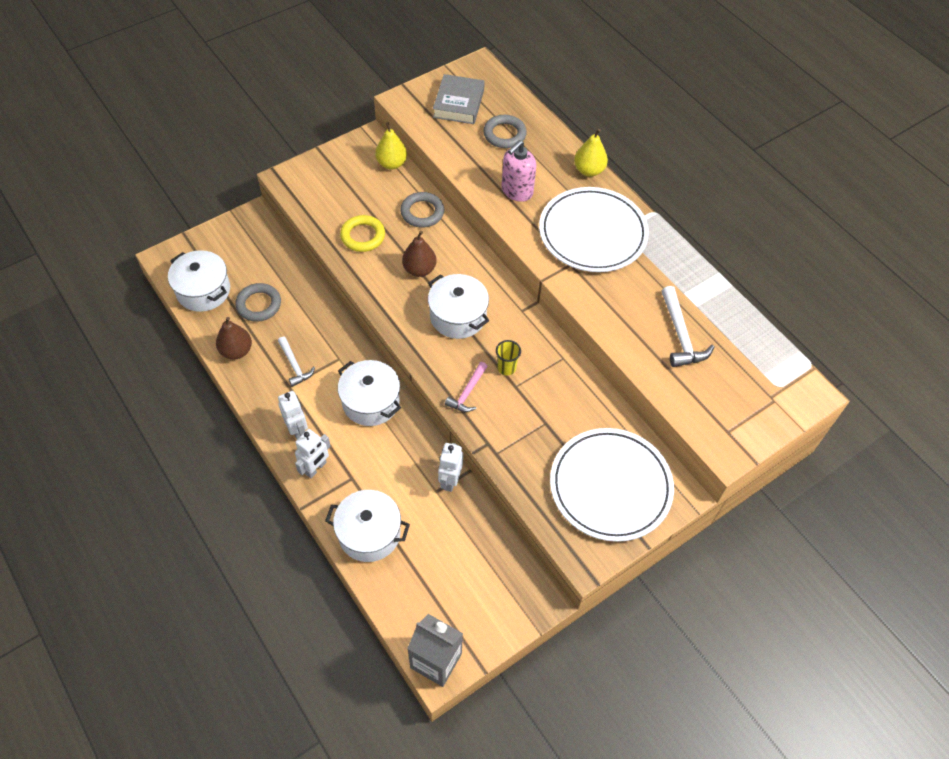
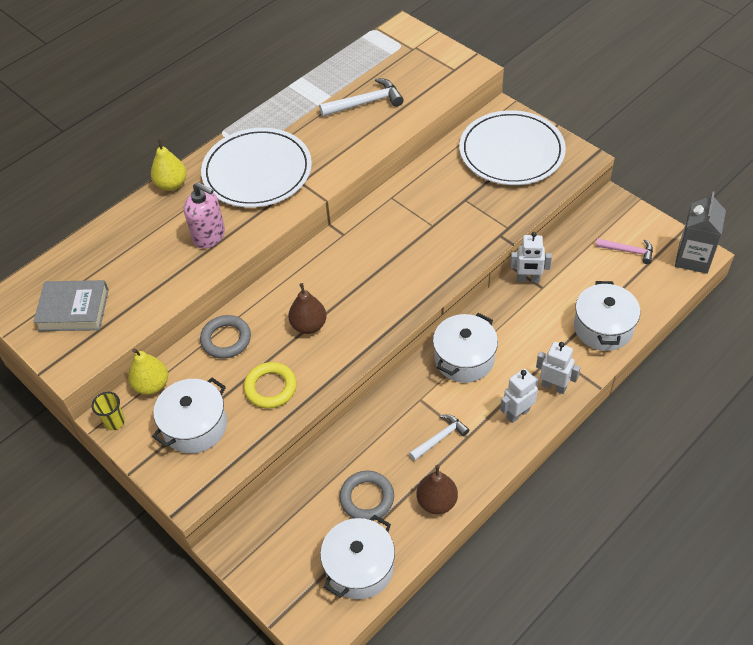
camera: 95 degrees left, 5 degrees down
white pot [428,274,489,339] -> white pot moved to [152,378,227,454]
pink hammer [445,362,488,412] -> pink hammer moved to [596,238,653,264]
grey ring [483,115,527,148] -> none
yellow cup [496,340,521,375] -> yellow cup moved to [92,392,125,430]

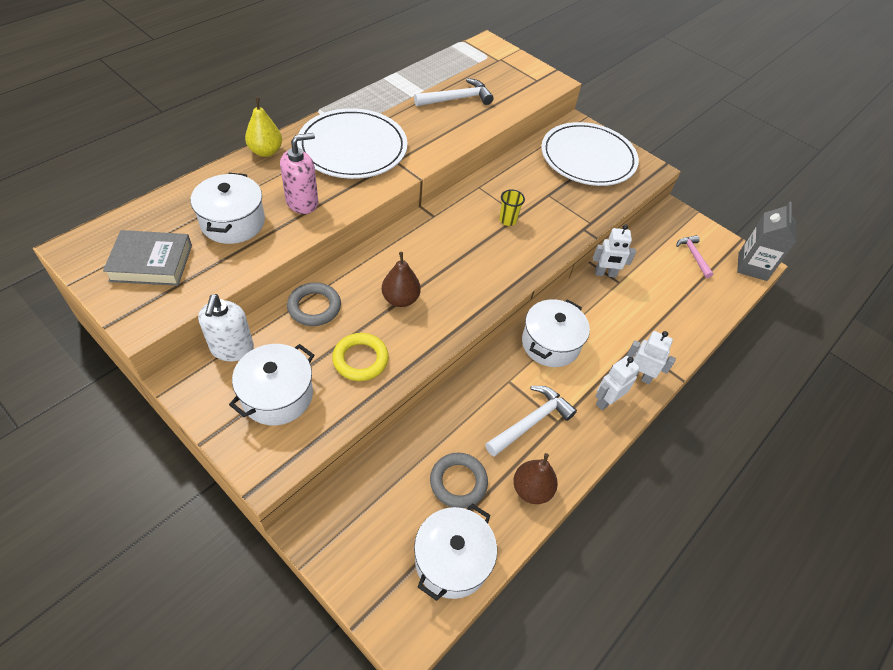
camera: 10 degrees left, 0 degrees up
yellow cup [92,392,125,430] -> yellow cup moved to [499,189,525,226]
yellow pear [128,349,168,395] -> white soap dispenser [198,294,254,361]
pink soap dispenser [184,182,225,249] -> pink soap dispenser turned 60 degrees counterclockwise [280,133,318,214]
white hammer [409,414,469,461] -> white hammer [485,386,577,456], size x1.52
white pot [574,281,640,351] -> white pot moved to [191,173,265,244]
pink hammer [596,238,653,264] -> pink hammer turned 120 degrees counterclockwise [676,235,714,278]

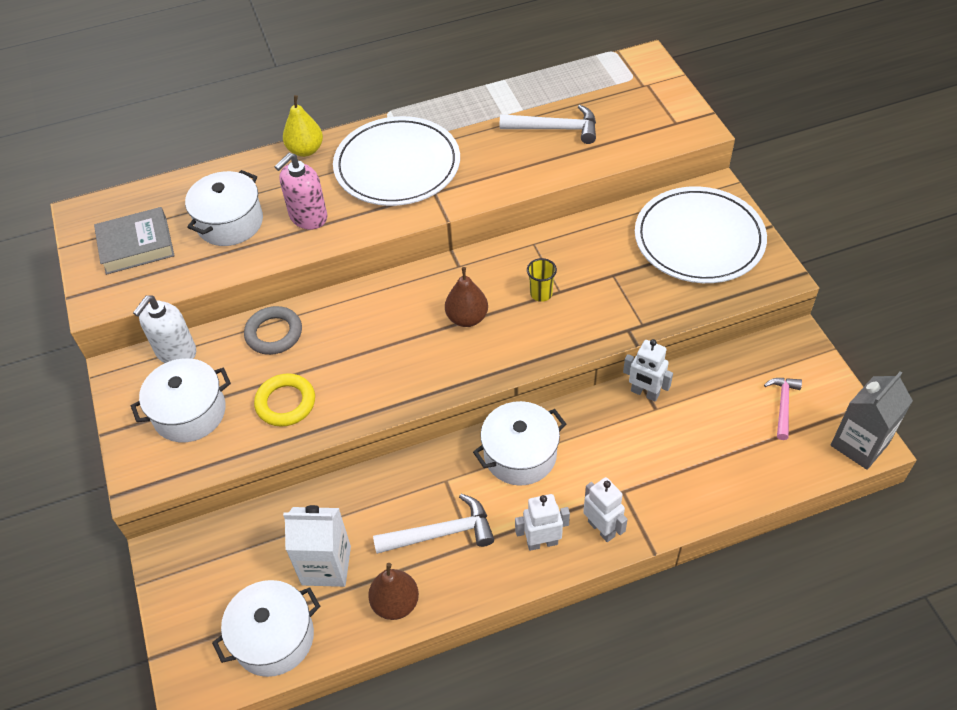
camera: 35 degrees right, 0 degrees up
grey book [103,230,192,286] -> grey book turned 45 degrees counterclockwise [94,207,175,275]
pink soap dispenser [280,133,318,214] -> pink soap dispenser turned 135 degrees clockwise [274,153,327,230]
brown pear [382,252,421,307] -> brown pear moved to [445,267,488,327]
grey ring [430,453,488,508] -> white carton [283,505,351,587]

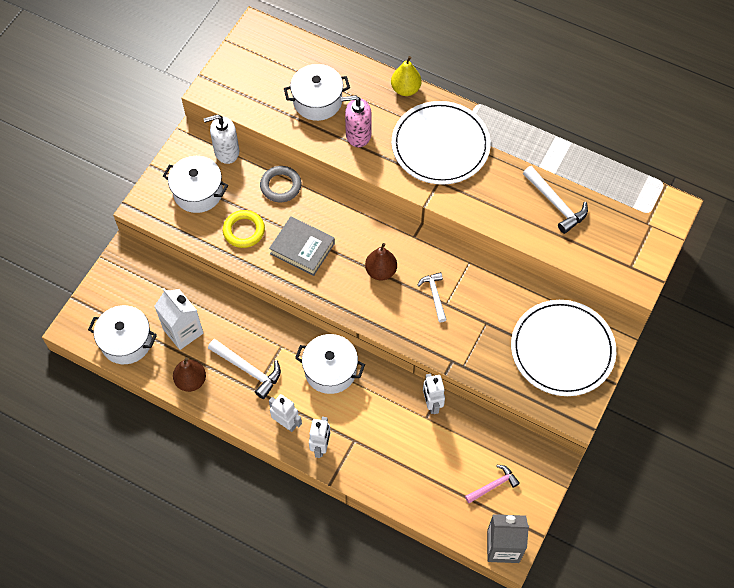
camera: 45 degrees right, 10 degrees up
grey book [94,207,175,275] -> grey book moved to [269,216,335,276]
yellow cup [527,258,557,302] -> white hammer [417,272,447,322]

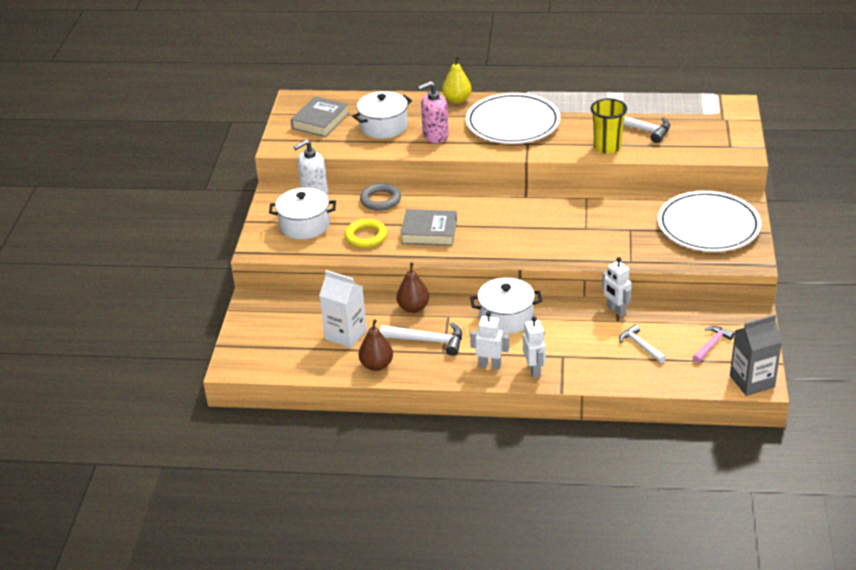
camera: 20 degrees left, 25 degrees down
white pot [88,305,157,364] -> none
brown pear [365,243,397,281] -> brown pear moved to [396,263,429,313]
white hammer [417,272,447,322] -> white hammer moved to [619,324,666,363]
none -> grey book [291,96,349,137]
none -> yellow cup [591,98,627,154]

